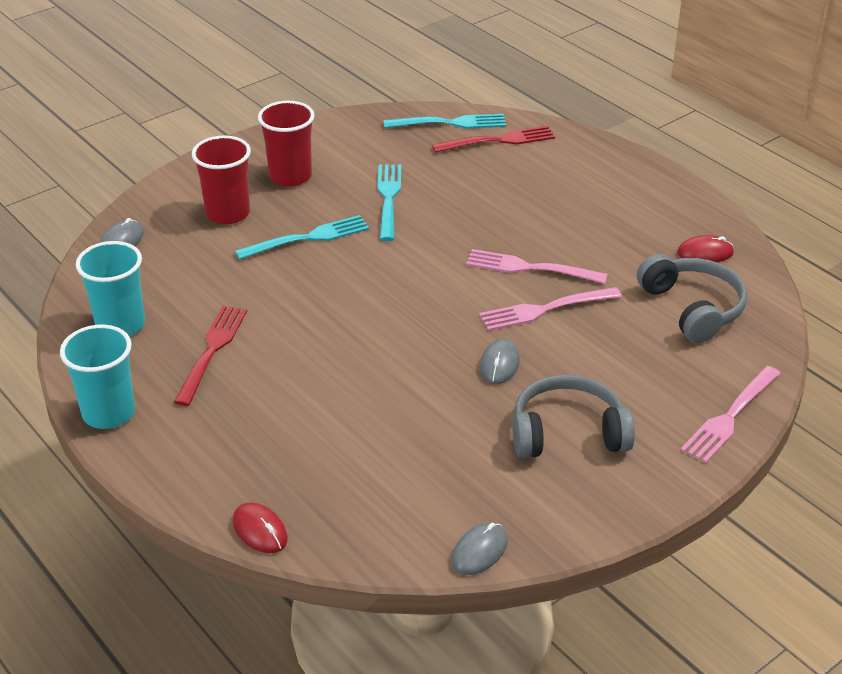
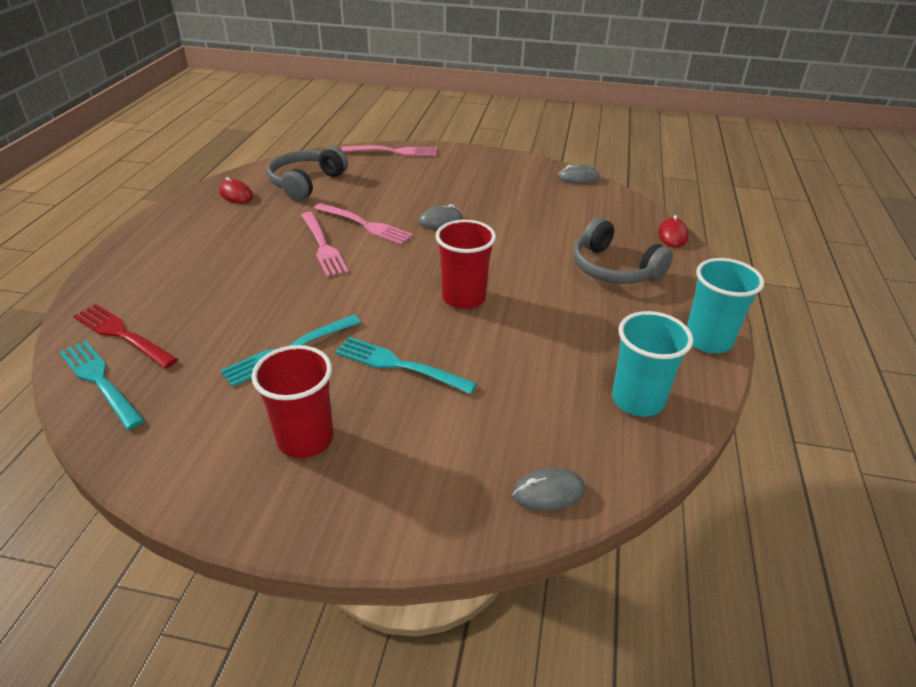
camera: 130 degrees left, 0 degrees up
red fork [174,306,247,406] -> none
red cup [192,135,251,224] -> red cup moved to [436,220,496,309]
grey headphones [513,375,635,458] -> grey headphones moved to [573,218,673,284]

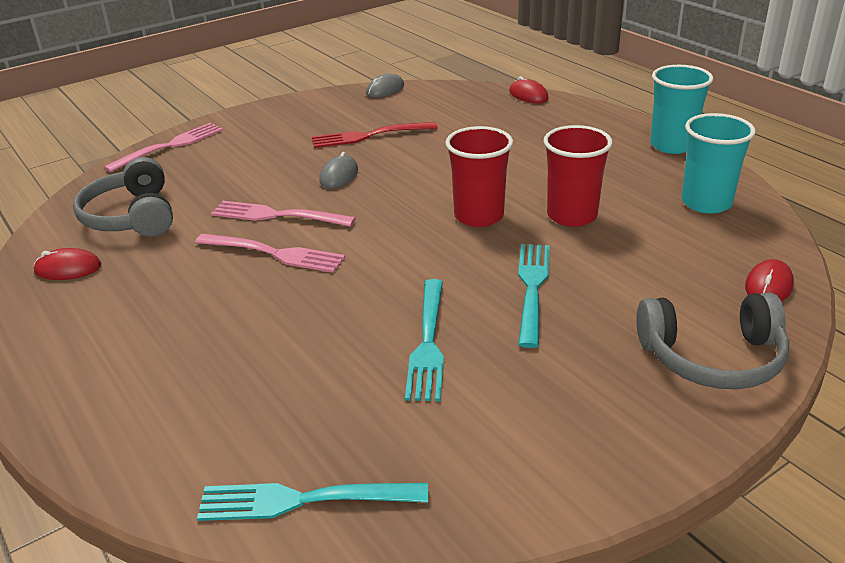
camera: 45 degrees left, 5 degrees down
red fork [73,304,178,368] -> red fork moved to [312,122,438,148]
red cup [251,345,333,458] -> red cup moved to [543,125,612,227]
pink fork [314,203,413,245] -> pink fork turned 150 degrees counterclockwise [211,201,356,227]
turquoise fork [335,337,477,394] -> turquoise fork turned 120 degrees clockwise [518,244,550,348]
grey mouse [512,468,585,511] -> red mouse [745,259,794,301]
grey headphones [573,218,673,284] -> grey headphones moved to [636,293,789,389]

